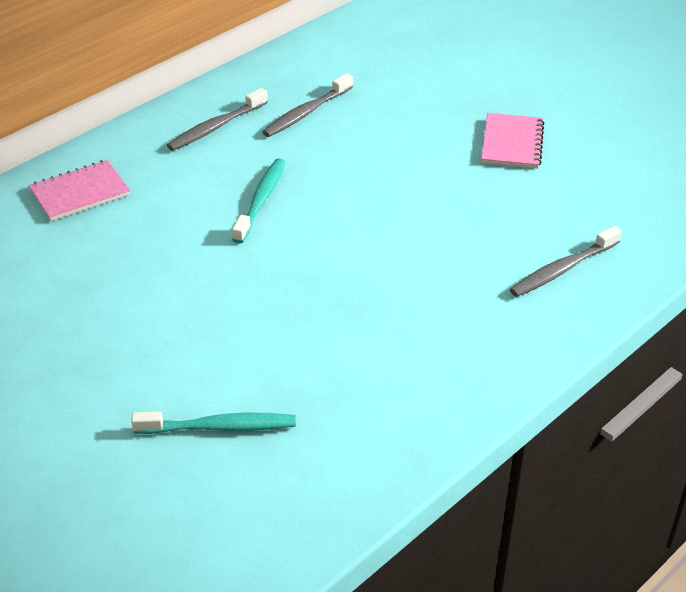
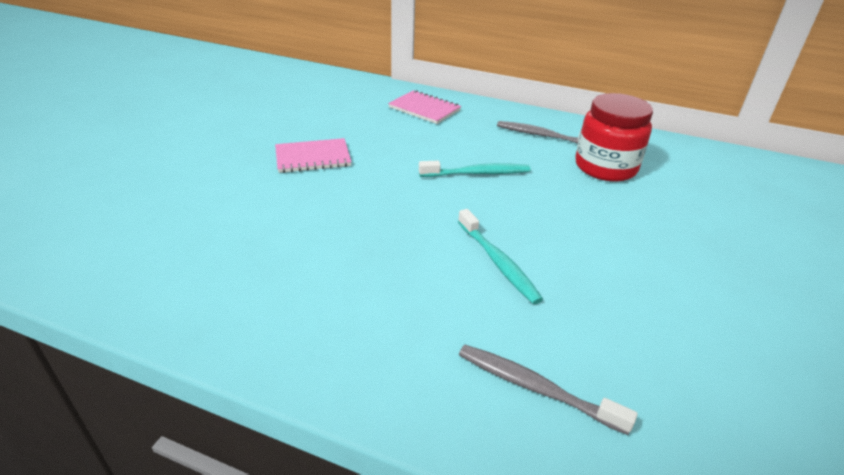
camera: 65 degrees right, 5 degrees down
turquoise toothbrush [131,411,296,434] -> turquoise toothbrush moved to [458,209,543,304]
grey toothbrush [262,73,353,137] -> red jar [575,93,653,182]
pink notebook [481,113,544,169] -> pink notebook moved to [275,138,351,173]

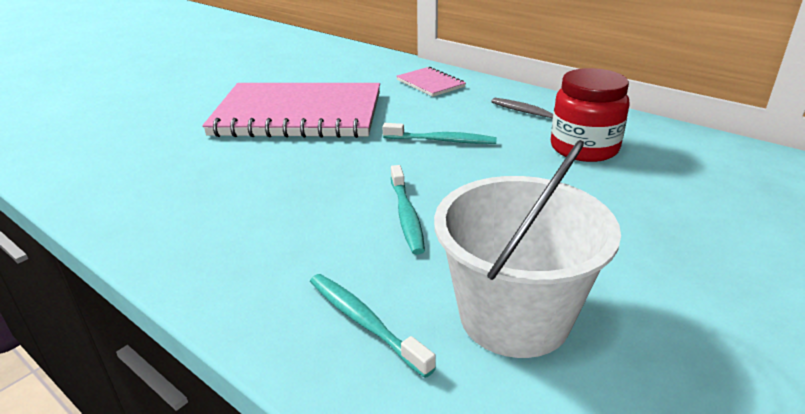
camera: 20 degrees right, 5 degrees down
pink notebook [275,138,351,173] -> pink notebook [202,83,380,138], size x2.34
grey toothbrush [459,345,638,435] -> turquoise toothbrush [310,274,436,378]
none -> white bucket [434,140,621,358]

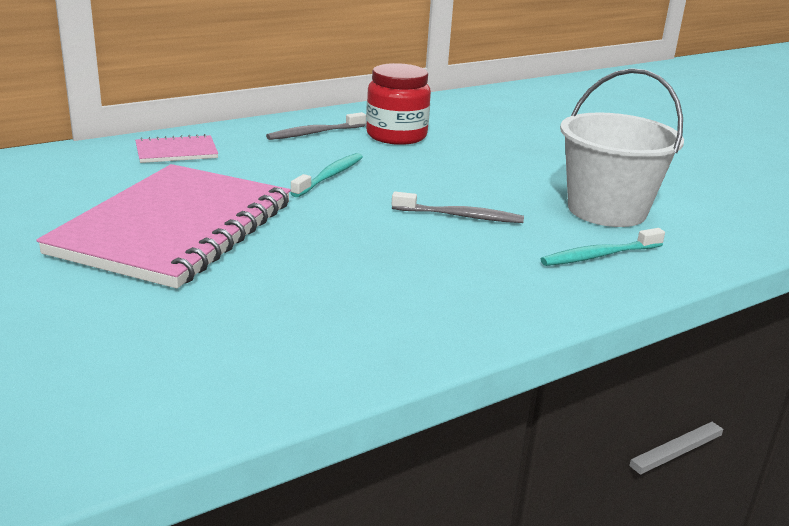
camera: 75 degrees left, 5 degrees down
turquoise toothbrush [391,165,425,255] -> grey toothbrush [391,192,524,223]

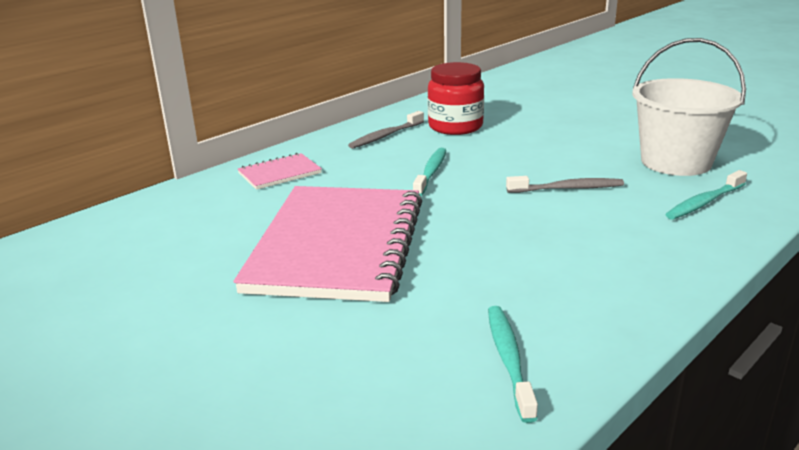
camera: 10 degrees left, 0 degrees up
none -> turquoise toothbrush [488,306,538,423]

